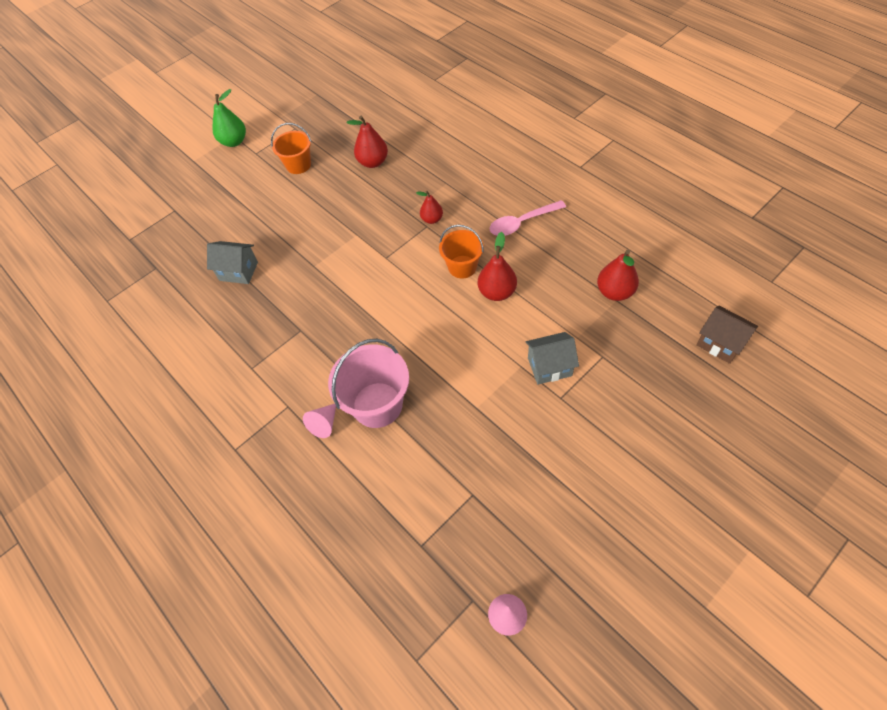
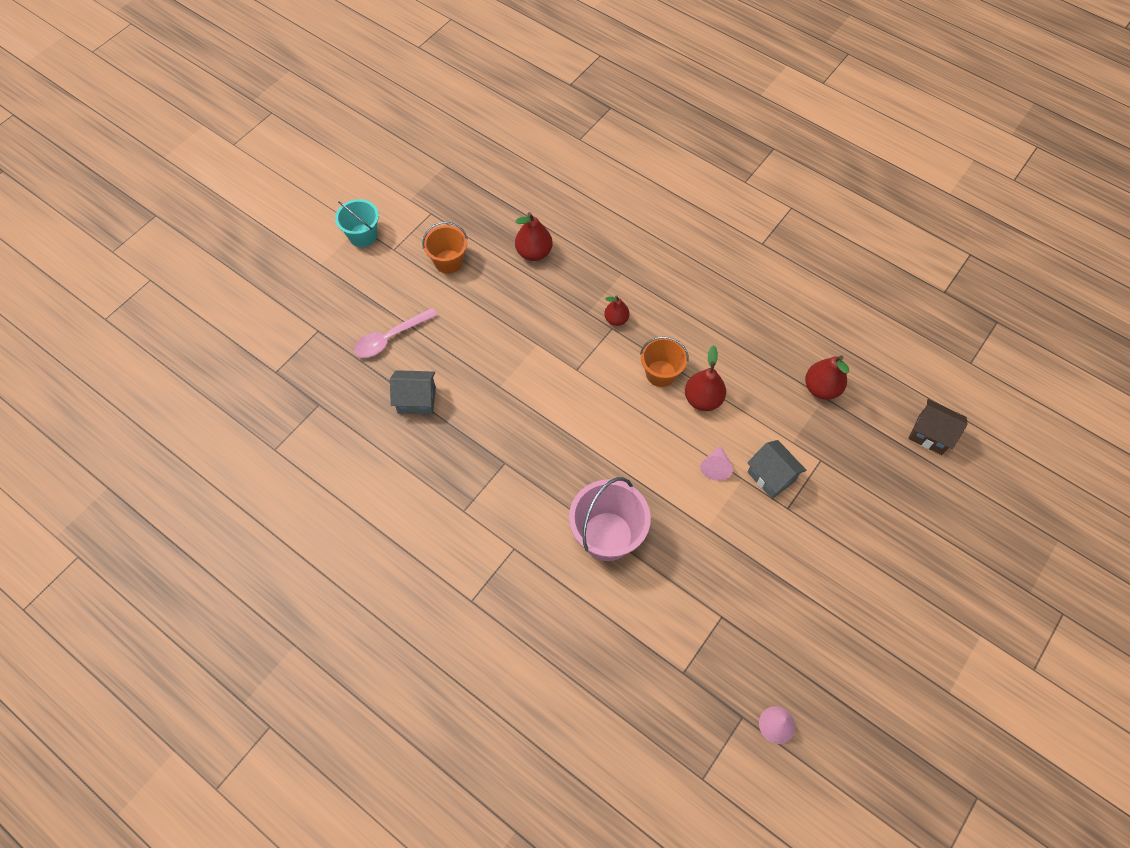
camera: 15 degrees left, 5 degrees up
green pear [212,89,246,147] -> turquoise bucket [335,199,379,247]
pink cone [303,404,336,438] -> pink cone moved to [700,445,733,481]
pink spoon [490,200,566,236] -> pink spoon moved to [354,308,438,358]
grey house [525,332,579,385] -> grey house turned 75 degrees clockwise [747,440,806,499]

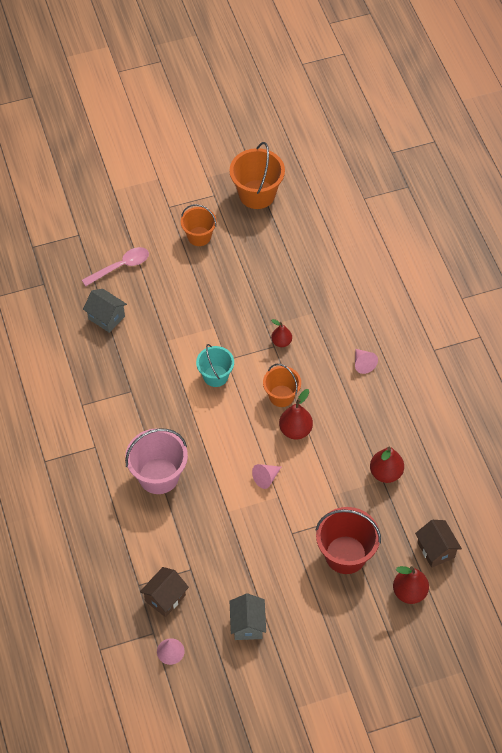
camera: 35 degrees right, 5 degrees down
turquoise bucket [335,199,379,247] -> turquoise bucket moved to [196,344,234,387]
pink spoon [354,308,438,358] -> pink spoon turned 150 degrees clockwise [82,247,149,286]
red pear [515,212,553,261] -> red pear moved to [393,566,429,604]
grey house [747,440,806,499] -> grey house moved to [230,593,266,640]
none -> brown house [140,567,189,617]
none -> orange bucket [229,142,285,209]
none -> red bucket [315,507,381,574]
none -> pink cone [355,349,378,374]

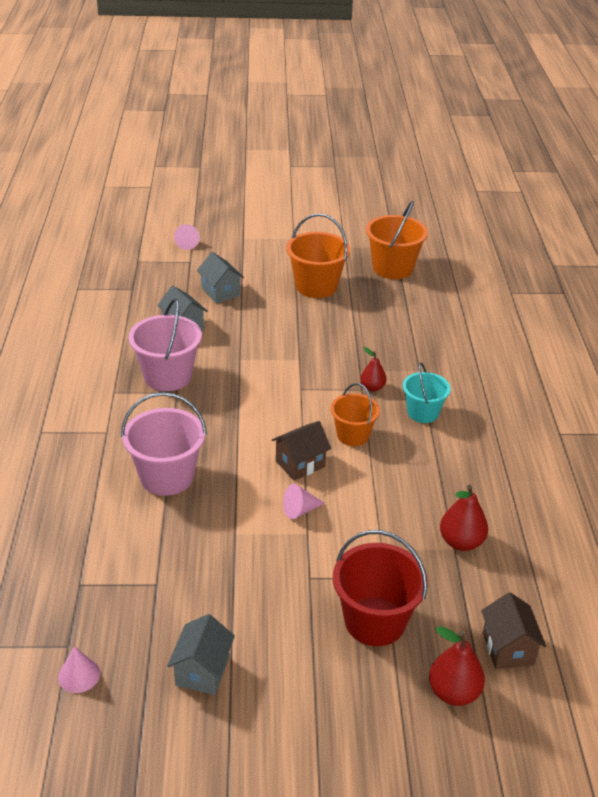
camera: 15 degrees right, 20 degrees down
pink spoon [82,247,149,286] -> grey house [197,252,244,303]
brown house [140,567,189,617] -> brown house moved to [272,421,331,481]
orange bucket [181,204,217,246] -> orange bucket [286,213,350,298], size x1.56
turquoise bucket [196,344,234,387] -> turquoise bucket moved to [403,362,451,423]
red pear [279,389,313,440] -> none
pink cone [355,349,378,374] -> pink cone moved to [174,224,200,250]
none -> pink bucket [128,299,202,391]

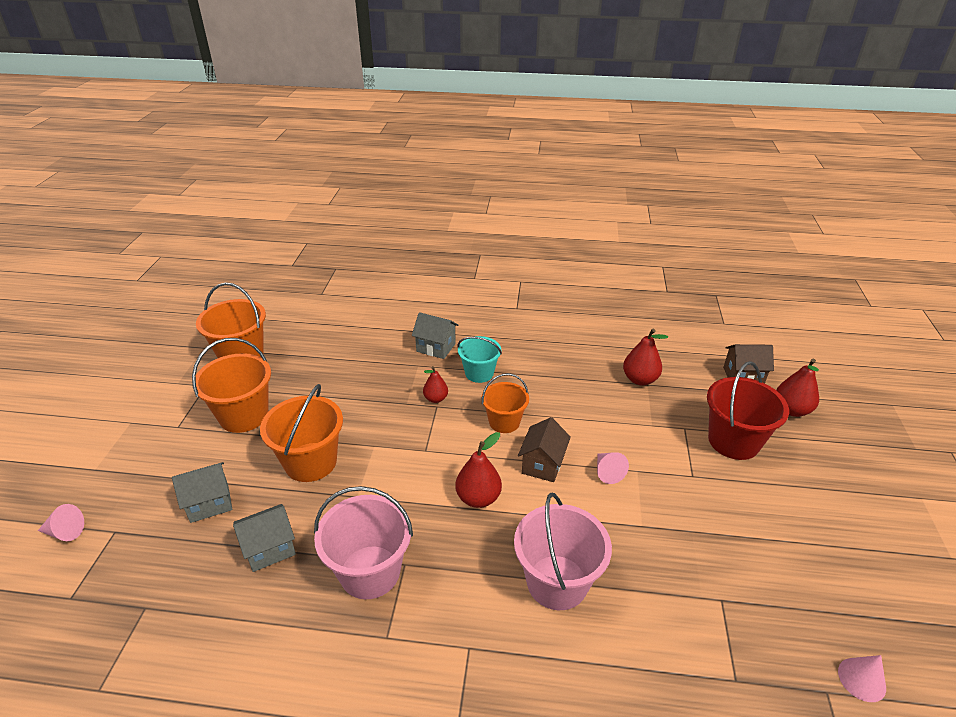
camera: 80 degrees left, 0 degrees up
grey house [167,614,235,695] -> grey house moved to [412,312,458,359]
brown house [272,421,331,481] -> brown house turned 45 degrees clockwise [518,417,571,482]
none -> orange bucket [260,384,343,482]
none -> red pear [455,432,502,508]

